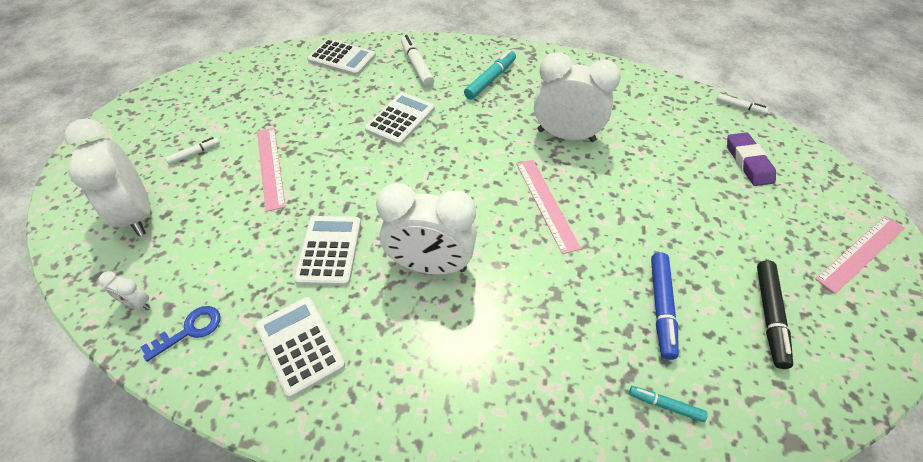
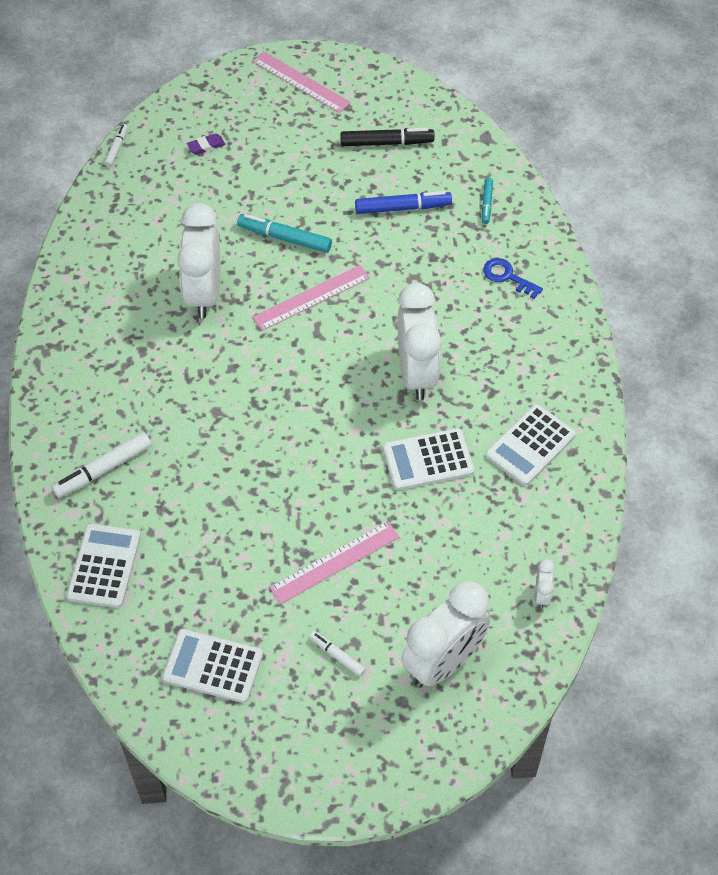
camera: 105 degrees left, 5 degrees up
blue key [141,306,220,362] -> blue key moved to [483,258,543,299]
white calculator [365,92,435,146] -> white calculator moved to [162,629,263,703]
turquoise marker [464,50,516,100] -> turquoise marker moved to [237,214,332,253]
purple eraser [727,132,776,186] -> purple eraser [187,134,225,155], size x0.58

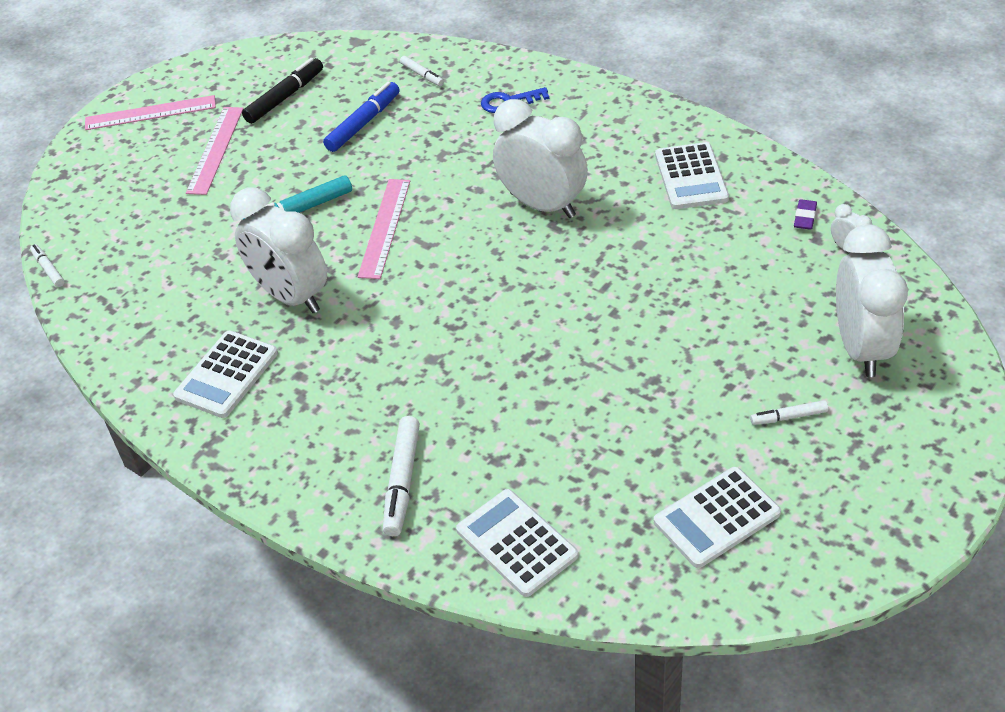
camera: 45 degrees left, 10 degrees down
purple eraser [187,134,225,155] -> purple eraser moved to [794,199,817,230]
pink ruler [269,521,399,604] -> pink ruler moved to [186,107,244,195]
white calculator [383,428,474,490] -> white calculator moved to [173,330,278,418]
turquoise marker [482,178,493,224] -> white marker [400,56,444,86]

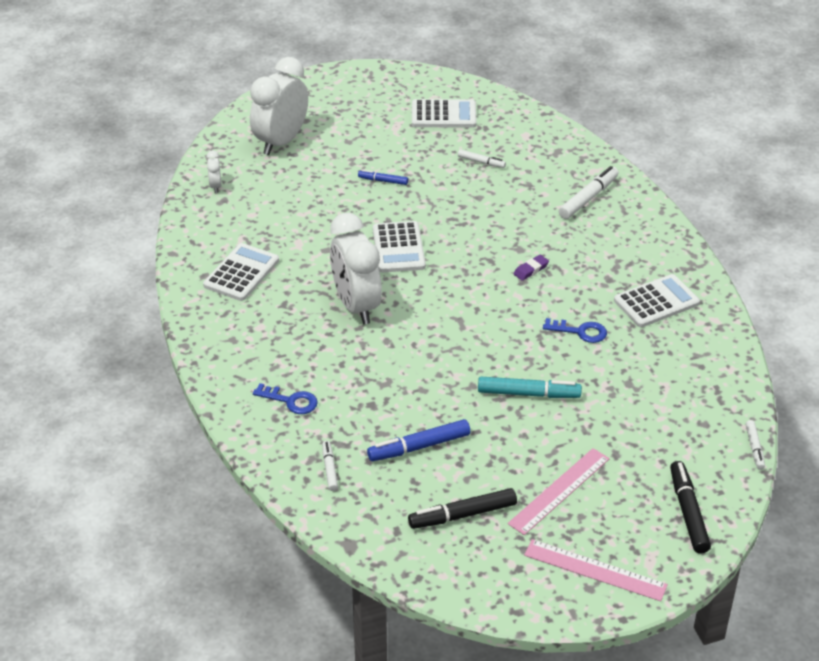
camera: 150 degrees left, 5 degrees down
white clock [230,187,327,313] -> blue key [543,318,607,343]
pink ruler [358,179,410,279] -> none
white calculator [456,489,578,597] -> white calculator moved to [373,221,426,273]
white marker [750,400,828,425] -> white marker moved to [458,149,506,168]
purple eraser [794,199,817,230] -> purple eraser moved to [513,255,549,281]
none -> blue marker [358,170,408,185]
none -> black marker [670,461,711,554]

